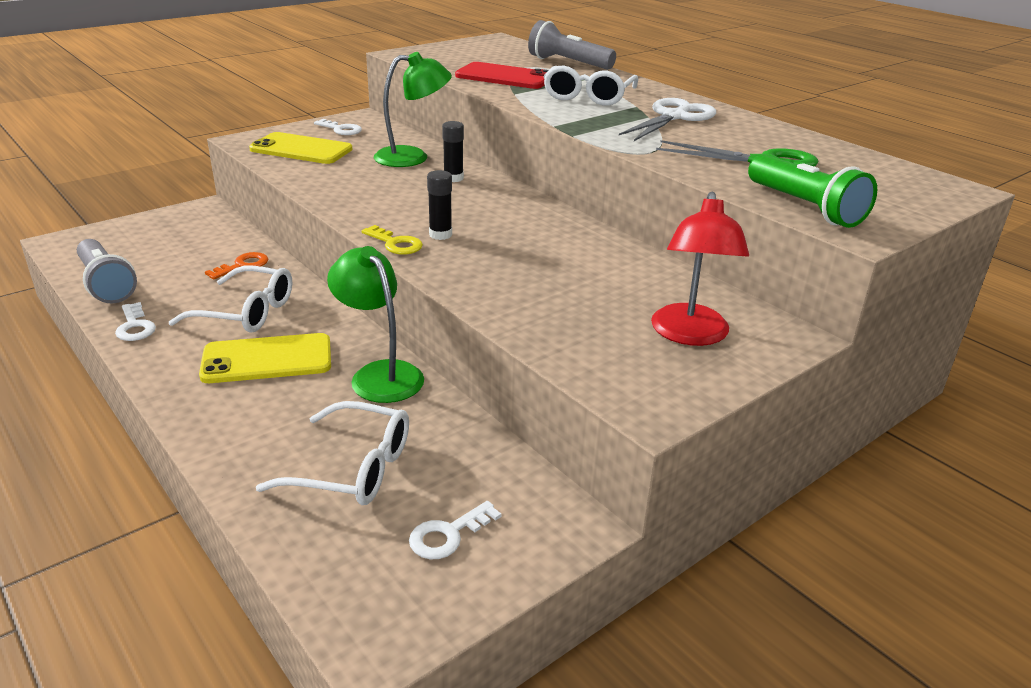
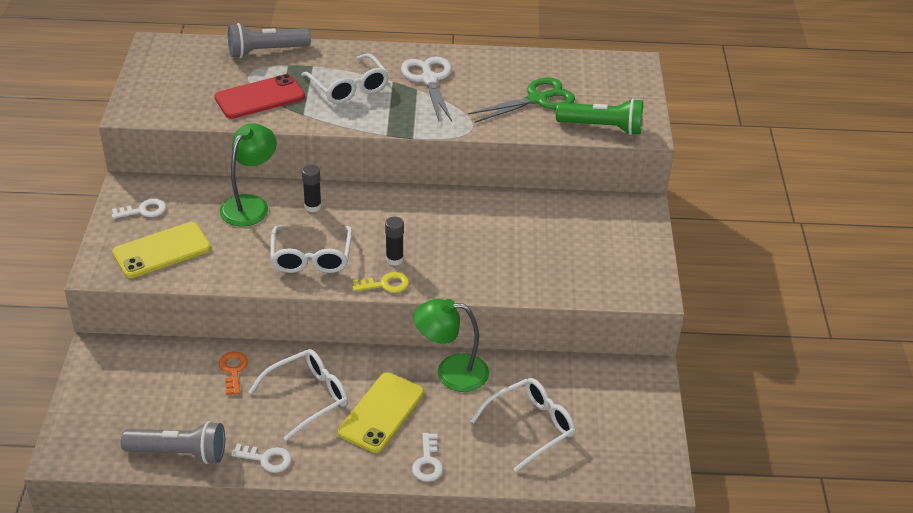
camera: 50 degrees left, 10 degrees up
white key [409,501,501,559] -> white key moved to [412,433,443,482]
red lamp [651,192,749,346] -> none
none -> white glasses [270,225,352,273]

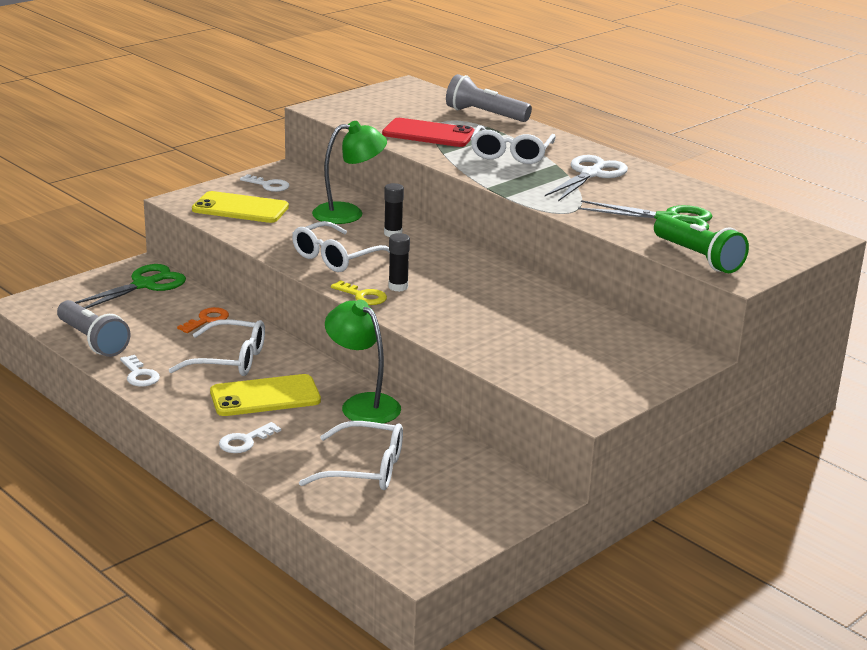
camera: 45 degrees right, 15 degrees down
none -> green scissors [75,264,186,309]

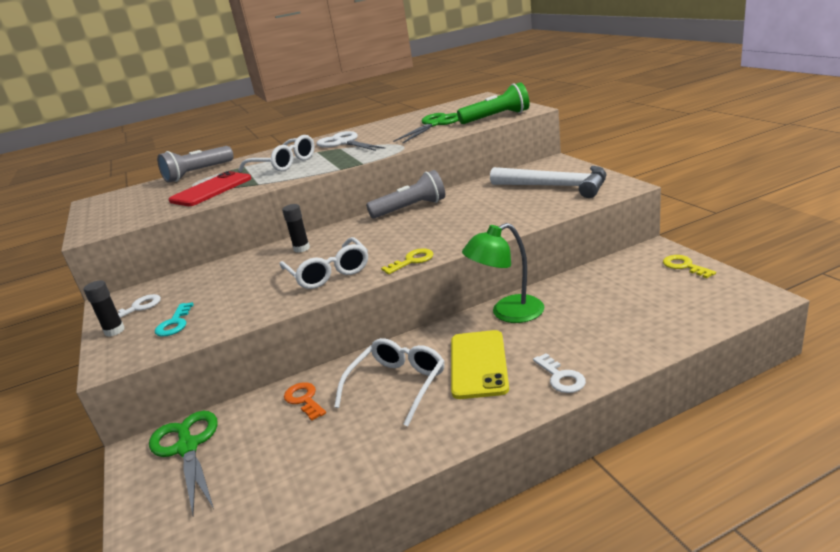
camera: 65 degrees left, 0 degrees up
grey flashlight [57,300,130,357] -> grey flashlight moved to [366,170,445,219]
white key [120,355,160,387] -> none
yellow phone [192,191,289,223] -> turquoise key [155,302,194,337]
white glasses [299,421,403,490] -> none
green lamp [312,121,387,224] -> none
black glue stick [388,233,410,292] -> black glue stick moved to [84,280,125,337]
none -> white hammer [490,166,607,198]
none -> yellow key [663,255,716,278]

